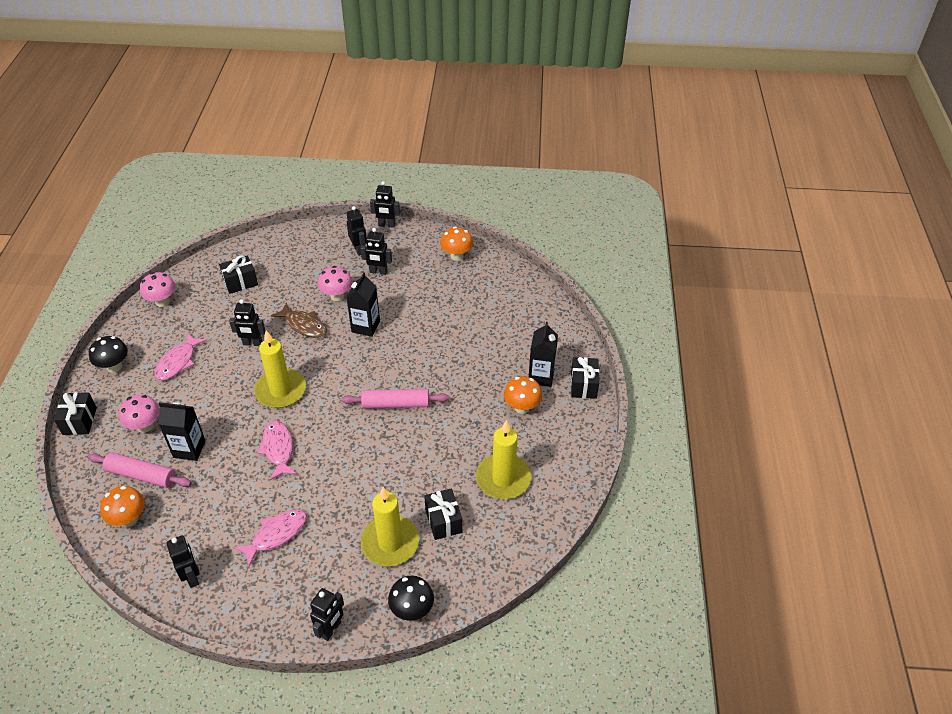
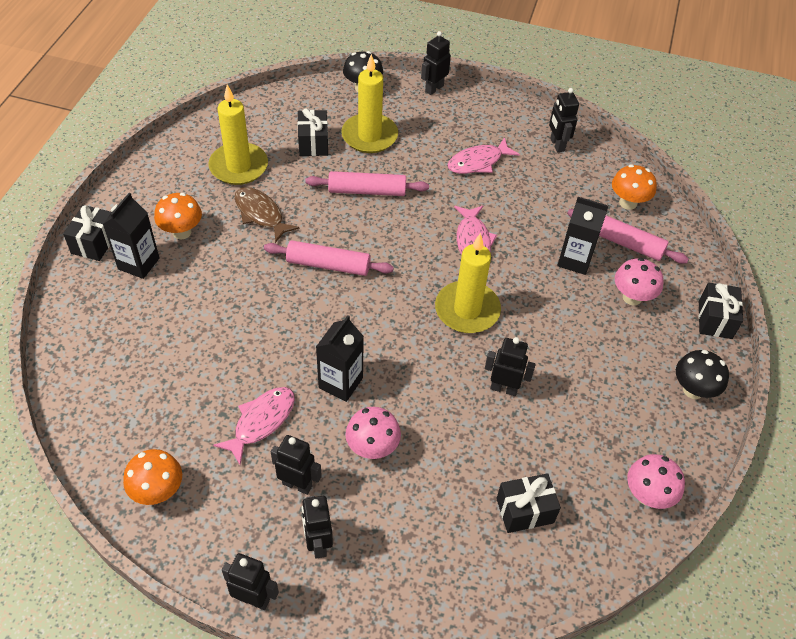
camera: 170 degrees left, 5 degrees up
pink fish [154,332,207,380] -> pink fish moved to [213,387,295,466]
brown fish [271,302,327,338] -> brown fish moved to [235,187,300,243]
none -> pink rolling pin [305,171,429,196]

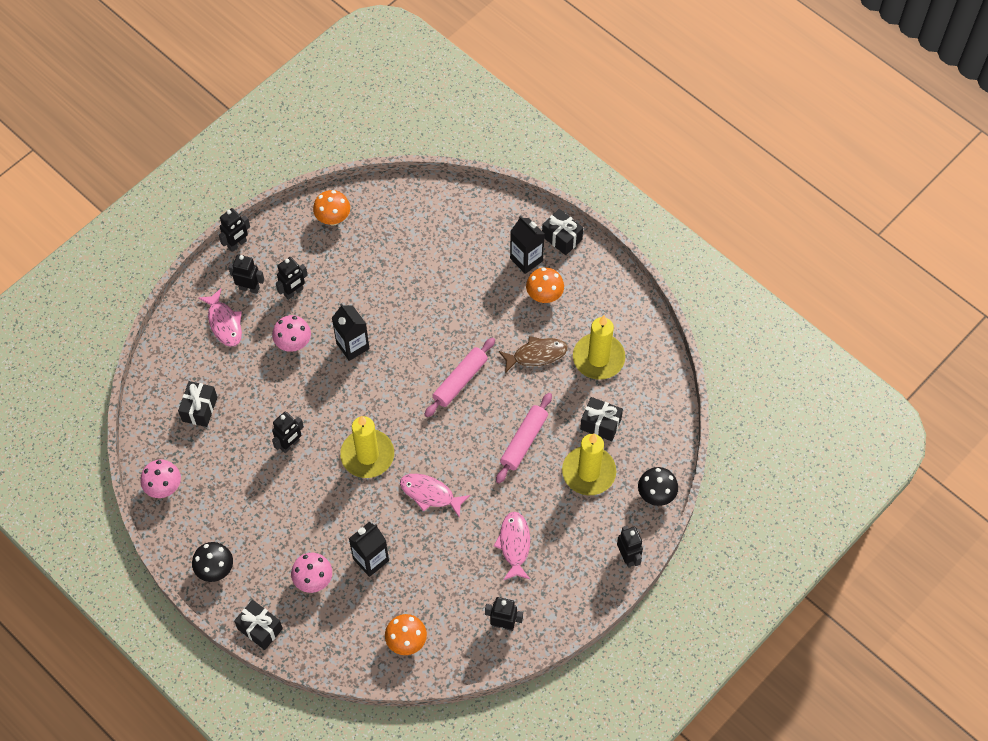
camera: 120 degrees right, 10 degrees up
pink fish [213,387,295,466] -> pink fish moved to [198,288,242,347]
pink rolling pin [567,209,689,264] -> none

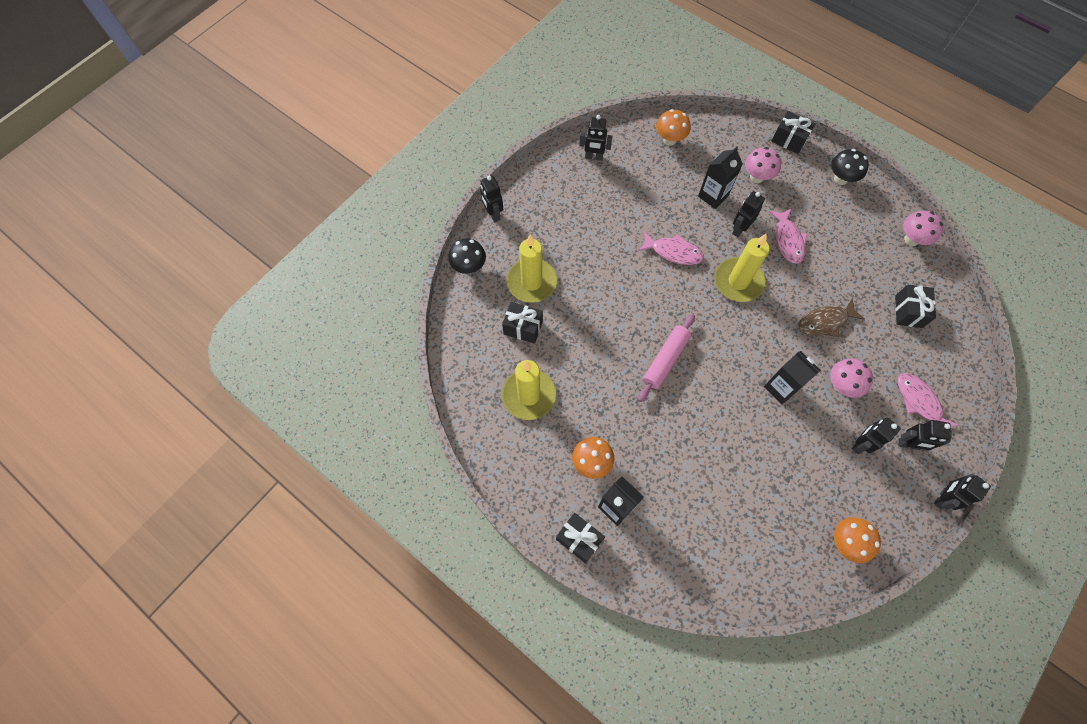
camera: 175 degrees right, 5 degrees up
black robot [272,411,304,453] -> black robot moved to [732,191,765,237]
pink fish [494,512,530,580] -> pink fish moved to [769,208,807,264]
pink rolling pin [496,393,552,484] -> none
brown fish [498,336,568,373] -> brown fish moved to [798,298,865,337]

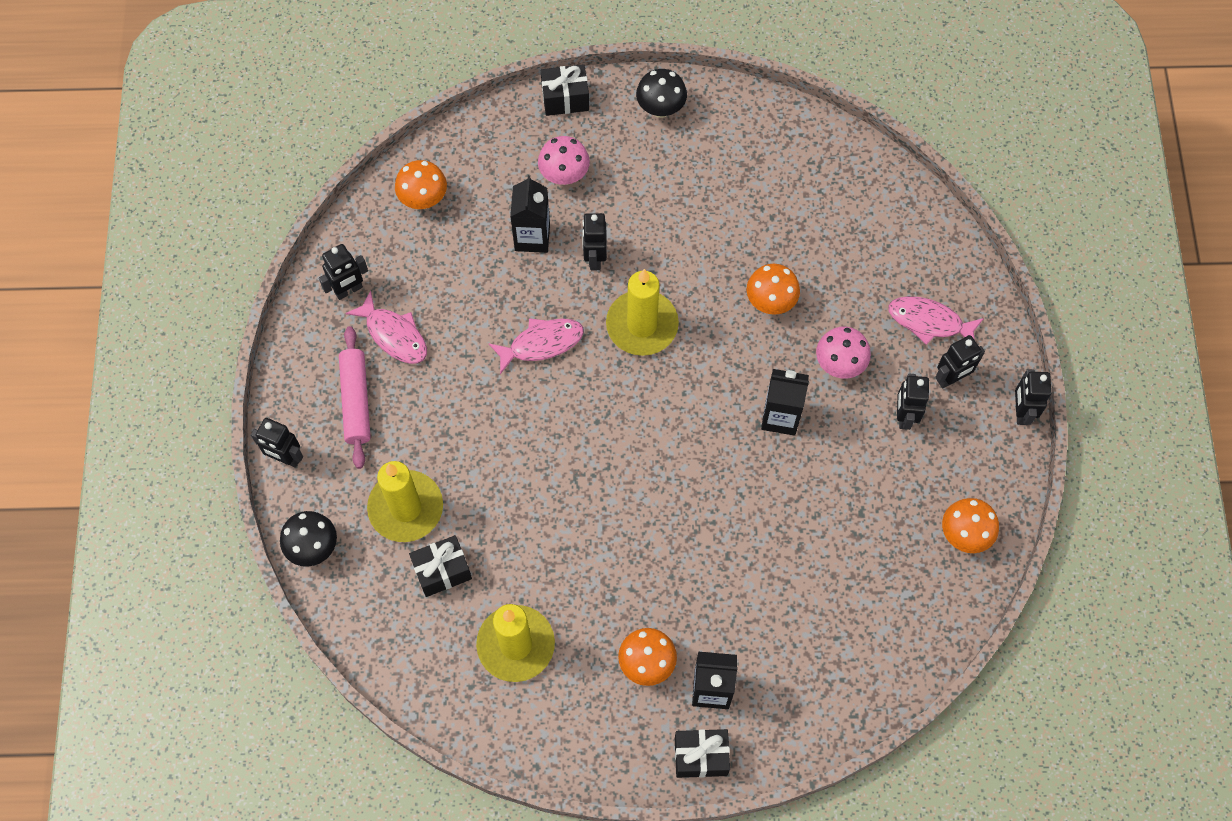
camera: 40 degrees left, 0 degrees up
pink rolling pin [638,314,695,402] -> pink rolling pin moved to [339,326,371,469]
pink fish [769,208,807,264] -> pink fish moved to [345,290,427,364]
brown fish [798,298,865,337] -> orange mushroom [746,264,800,315]
black gift [895,285,936,328] -> none
pink mushroom [903,211,943,246] -> none

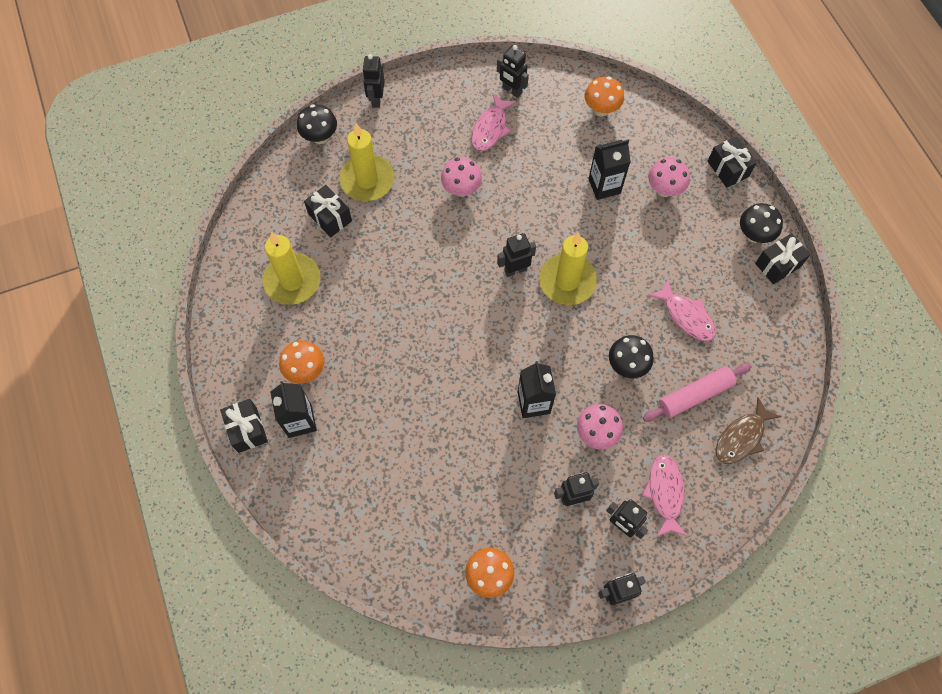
camera: 70 degrees right, 0 degrees up
pink rolling pin [339,326,371,469] -> pink rolling pin moved to [643,363,752,422]
pink fish [488,318,584,374] -> pink fish moved to [648,280,716,341]
black robot [582,213,607,270] -> black robot moved to [497,233,536,277]
orange mushroom [746,264,800,315] -> black mushroom [609,335,654,378]
none -> pink mushroom [441,157,482,197]
none -> brown fish [715,397,781,464]
none -> black gift [755,233,810,284]

